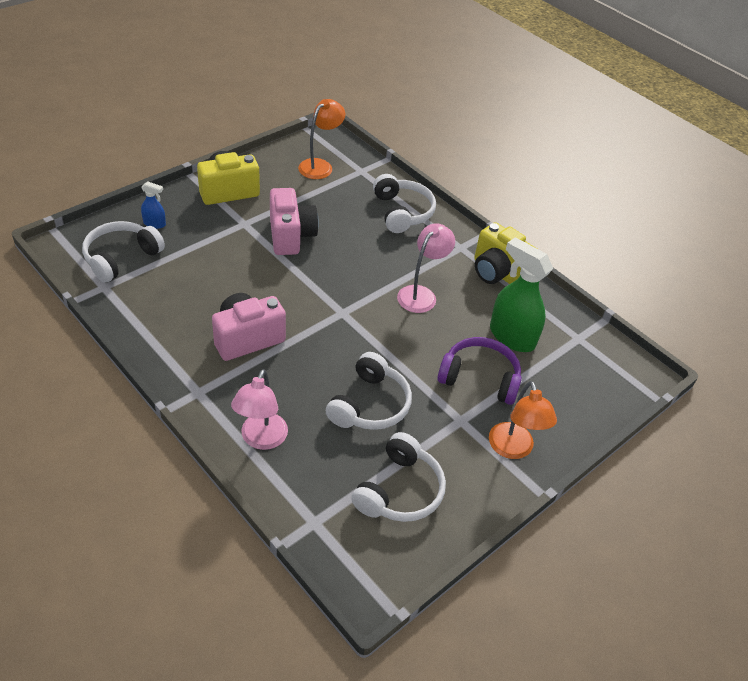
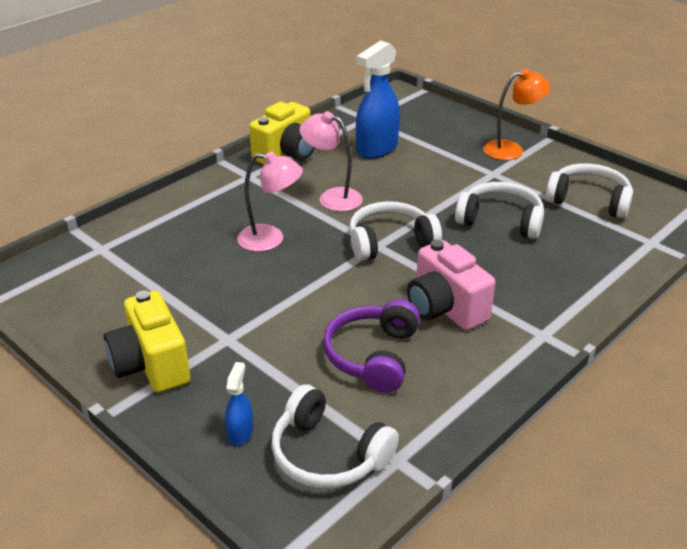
camera: 90 degrees left, 10 degrees down
pink lamp [231,369,288,450] -> pink lamp moved to [237,151,303,252]
pink camera [270,188,319,255] -> none
orange lamp [298,99,345,179] -> none
white headphones [373,174,436,233] -> white headphones moved to [349,201,442,261]
purple headphones [437,337,522,405] -> purple headphones moved to [323,299,420,393]
green spray bottle [490,237,553,352] -> blue spray bottle [356,40,400,159]

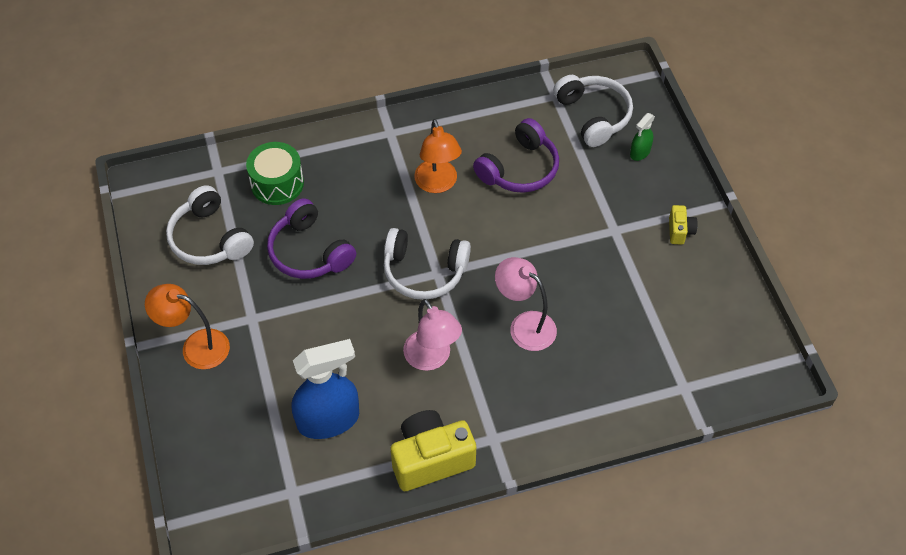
camera: 150 degrees left, 20 degrees up
yellow camera [104,290,190,393] -> yellow camera [669,205,698,245], size x0.48
blue spray bottle [225,362,253,446] -> green spray bottle [630,113,655,161]
pink camera [407,240,495,331] -> orange lamp [414,119,462,193]
white headphones [455,182,544,239] -> purple headphones [267,198,356,279]
none -> green drum [246,142,304,205]

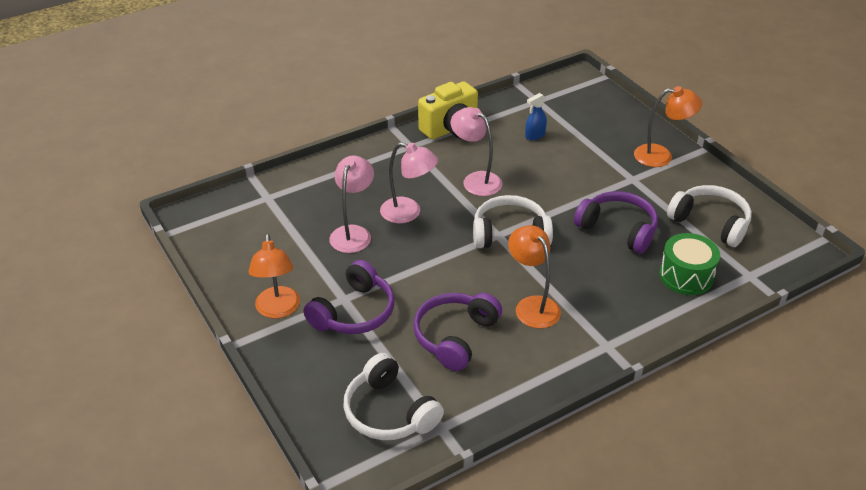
camera: 165 degrees right, 15 degrees down
blue spray bottle [292,339,359,439] -> blue spray bottle [525,93,547,140], size x0.48
green spray bottle [630,113,655,161] -> none
yellow camera [669,205,698,245] -> orange lamp [248,234,300,318]
none -> purple headphones [303,260,394,334]
none -> pink lamp [329,156,374,253]

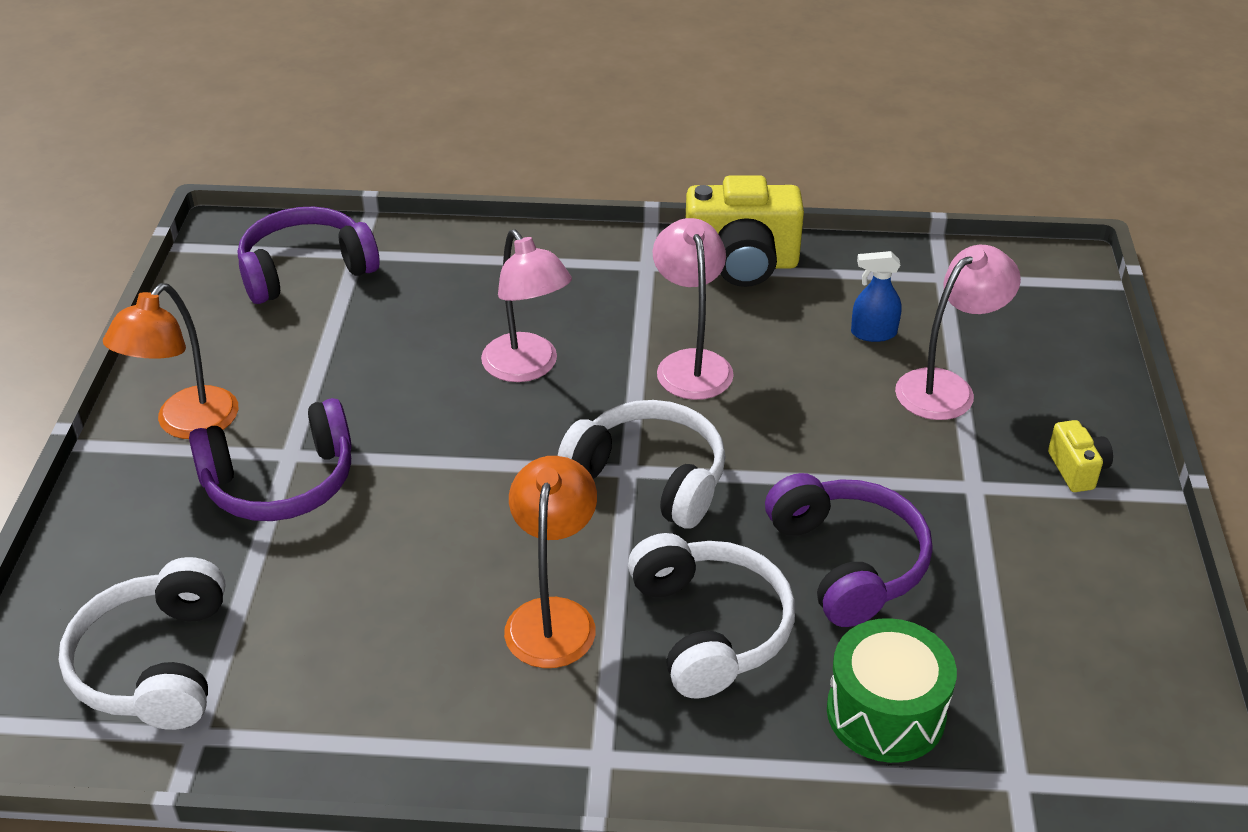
camera: 35 degrees right, 0 degrees up
pink lamp [329,156,374,253] -> pink lamp moved to [895,245,1021,420]
purple headphones [413,293,502,371] -> purple headphones moved to [238,206,380,304]
orange lamp [634,86,702,167] -> yellow camera [1048,420,1113,492]
white headphones [667,185,752,247] -> white headphones moved to [628,533,795,699]

